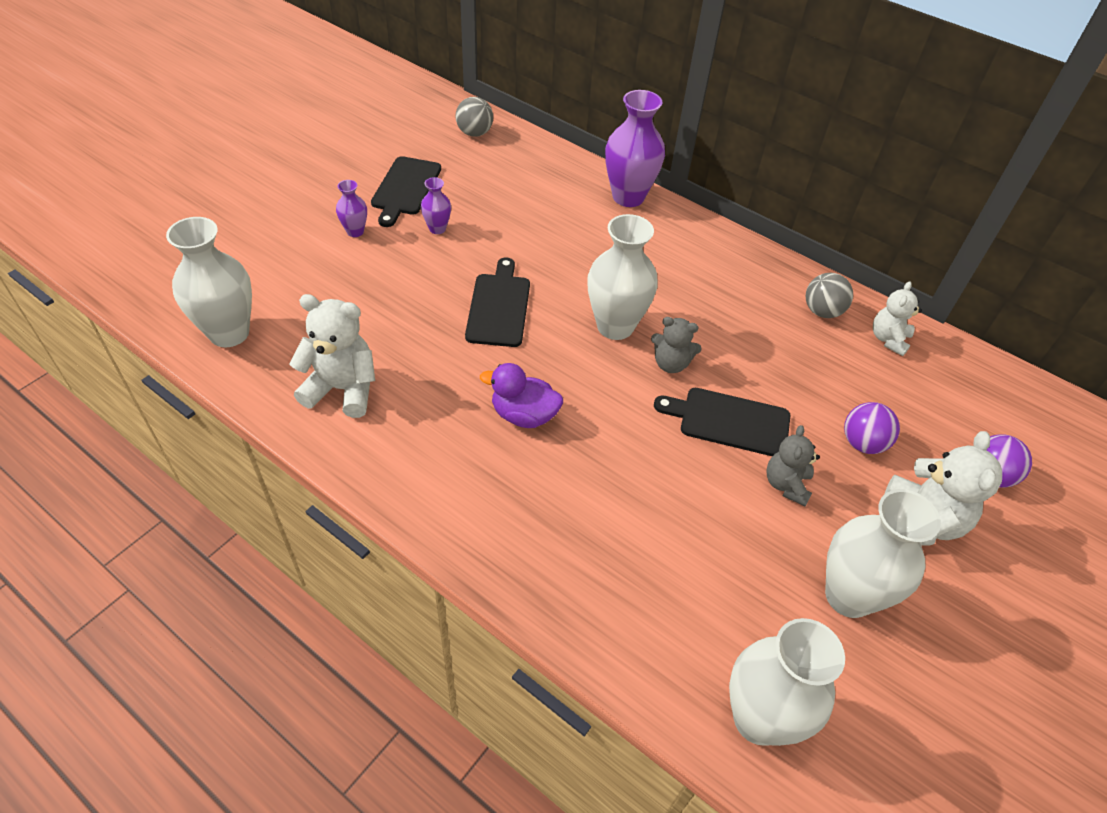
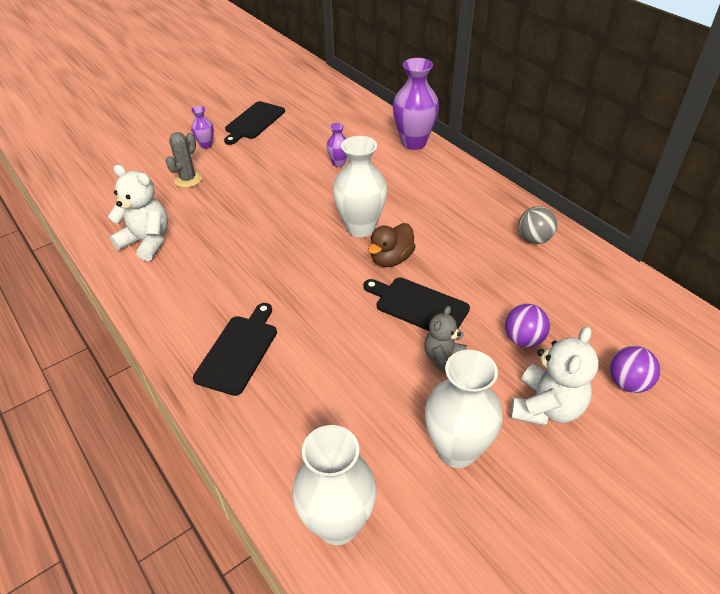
camera: 20 degrees right, 5 degrees down
white vase [166,217,252,347] -> none
purple vase [421,177,451,234] -> purple vase moved to [327,123,347,167]
grey ball [456,97,493,137] -> none
black cutting board [465,257,530,347] -> black cutting board moved to [193,303,277,396]
purple duck [480,363,563,428] -> none
grey teddy bear [651,317,702,373] -> brown duck [368,223,416,267]
white teddy bear [873,281,922,356] -> none
none -> grey cactus [166,132,202,188]

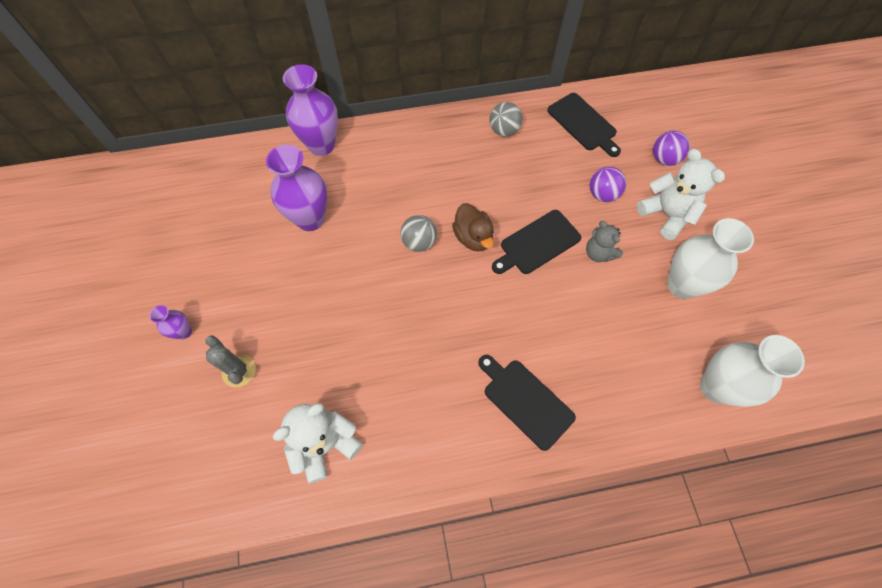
camera: 65 degrees left, 20 degrees up
black cutting board [224,101,285,145] -> black cutting board moved to [547,93,621,157]
purple vase [327,123,347,167] -> purple vase [266,145,327,231], size x2.05
white vase [333,136,387,237] -> grey ball [400,215,437,252]

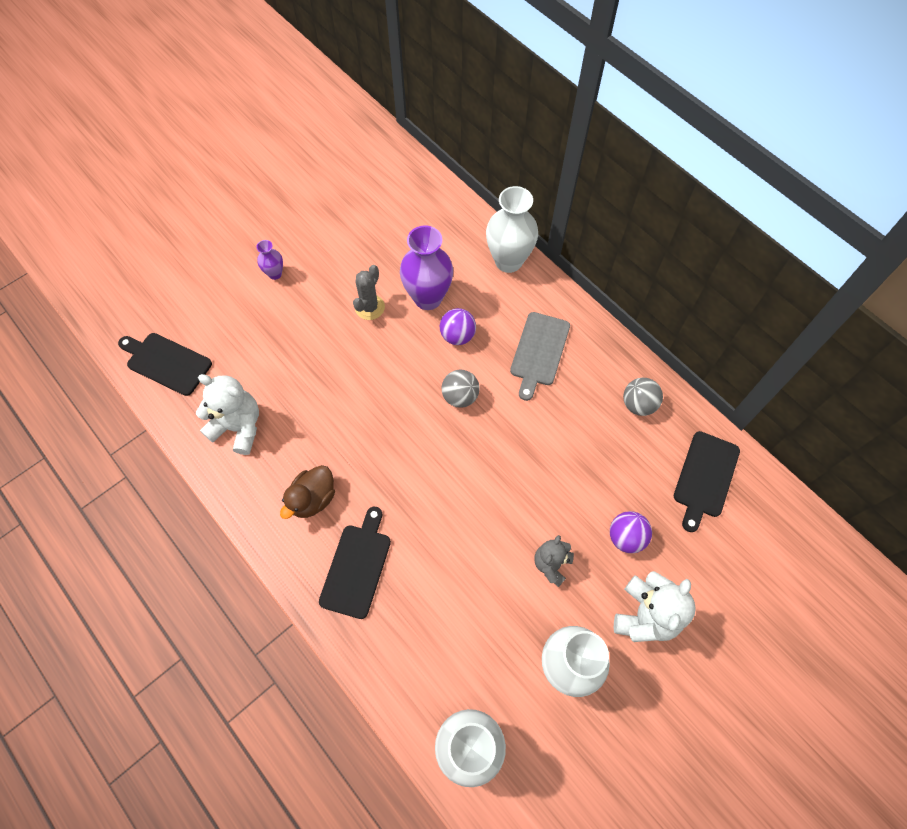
camera: 60 degrees right, 0 degrees up
grey cactus [205,335,256,388] -> grey cactus moved to [353,265,385,320]
purple vase [283,64,338,156] -> white vase [486,186,538,273]
brown duck [452,203,494,252] -> brown duck moved to [280,465,335,519]
black cutting board [492,210,581,274] -> black cutting board moved to [118,333,212,396]
purple ball [653,131,690,166] -> purple ball moved to [440,308,476,345]
none -> grey cutting board [510,312,570,401]

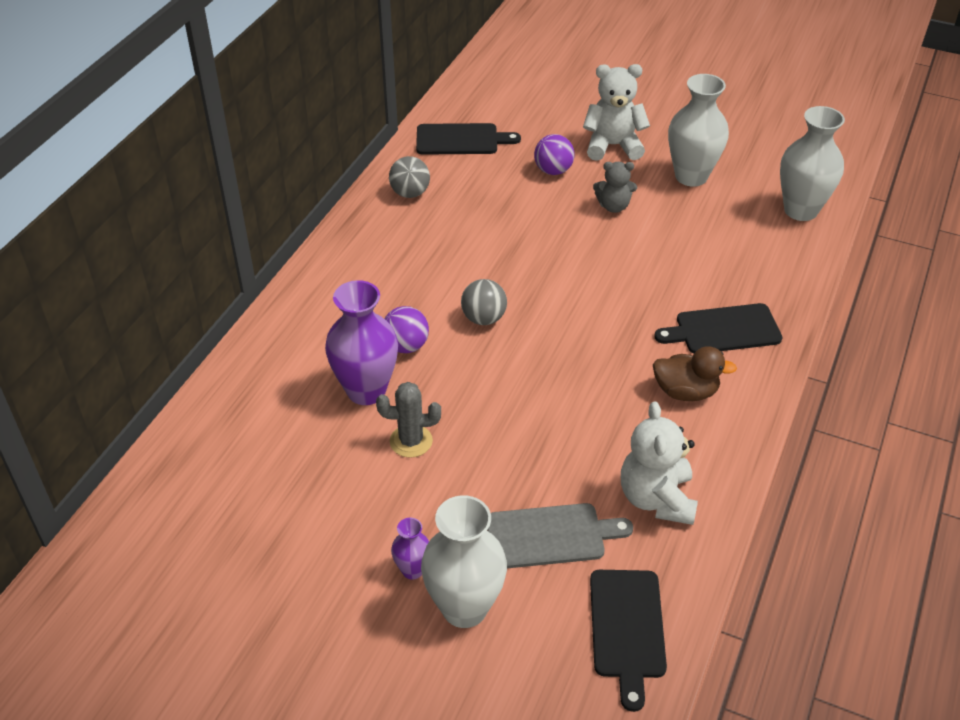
camera: 115 degrees left, 20 degrees down
white vase [486,186,538,273] -> white vase moved to [421,495,507,628]
grey cutting board [510,312,570,401] -> grey cutting board moved to [487,503,633,568]

